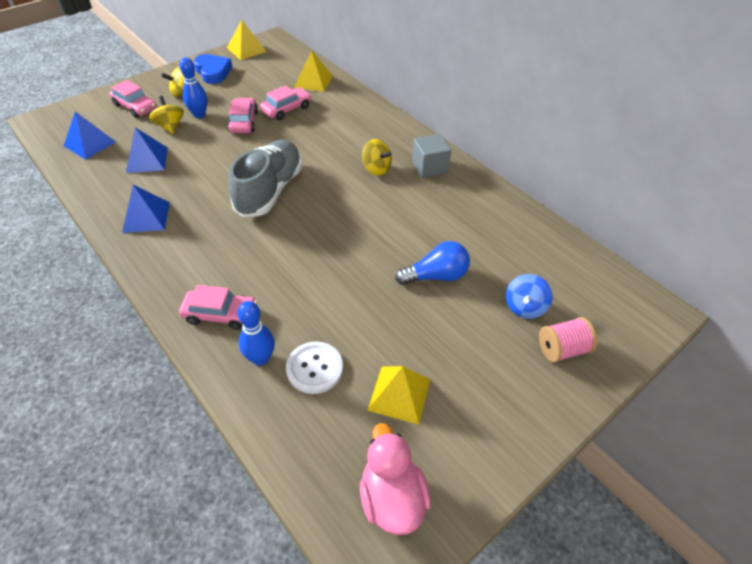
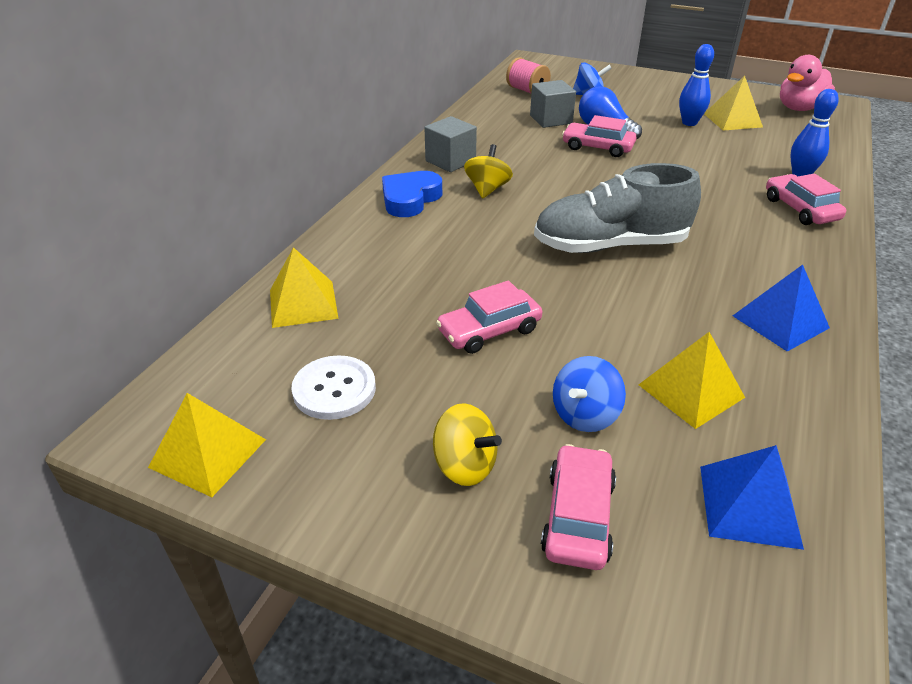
camera: 115 degrees left, 10 degrees down
blue pyramid [126,127,168,173] -> yellow pyramid [638,332,745,429]
yellow spinning top [149,96,184,134] -> blue spinning top [553,356,626,432]
blue bowling pin [179,58,208,118] -> blue bowling pin moved to [679,44,714,126]
blue heart [194,54,232,84] -> blue heart moved to [382,171,442,217]
pink car [260,85,312,120] -> pink car moved to [562,115,637,157]
white button [286,342,343,394] -> white button moved to [291,355,376,420]
pink spool [539,317,597,363] -> pink spool moved to [506,57,551,94]
none -> grey cube [530,80,576,128]

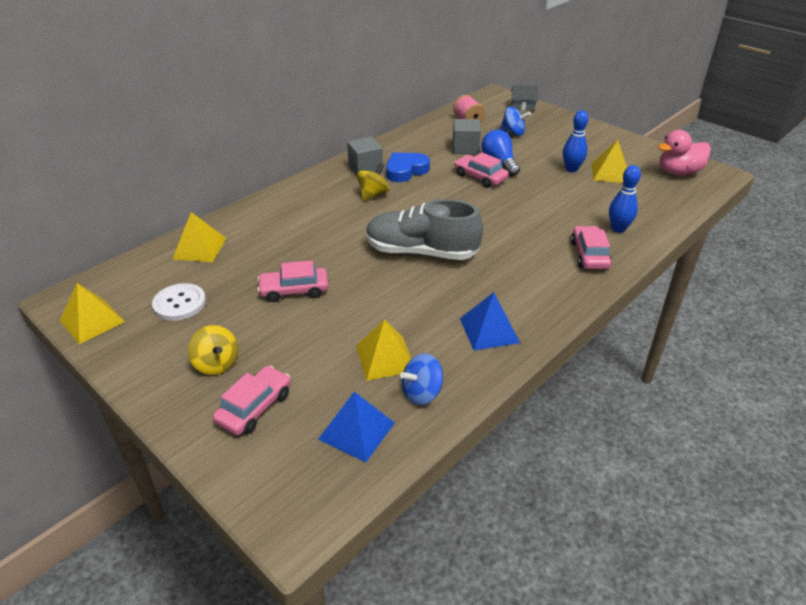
camera: 20 degrees right, 0 degrees up
blue heart [382,171,442,217] -> blue heart moved to [386,152,430,182]
blue spinning top [553,356,626,432] -> blue spinning top moved to [400,353,443,405]
none -> grey house [511,85,539,111]

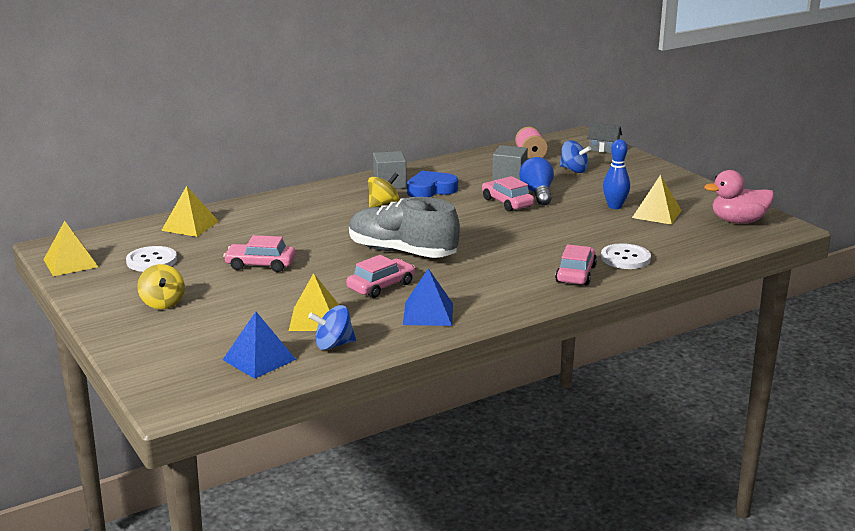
camera: 15 degrees right, 15 degrees down
pink car [213,366,291,435] -> pink car moved to [346,255,415,298]
blue bowling pin [609,165,641,233] -> white button [601,243,651,269]

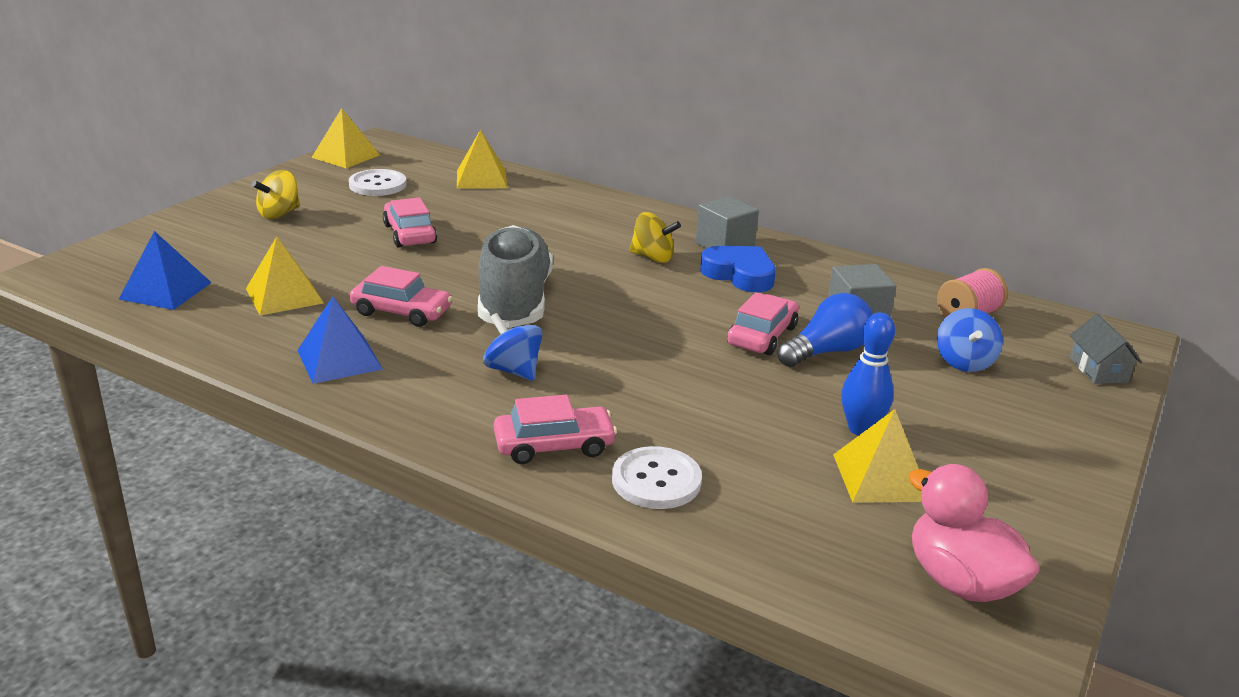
camera: 60 degrees right, 5 degrees up
blue spinning top [308,305,356,350] -> blue spinning top moved to [483,313,543,381]

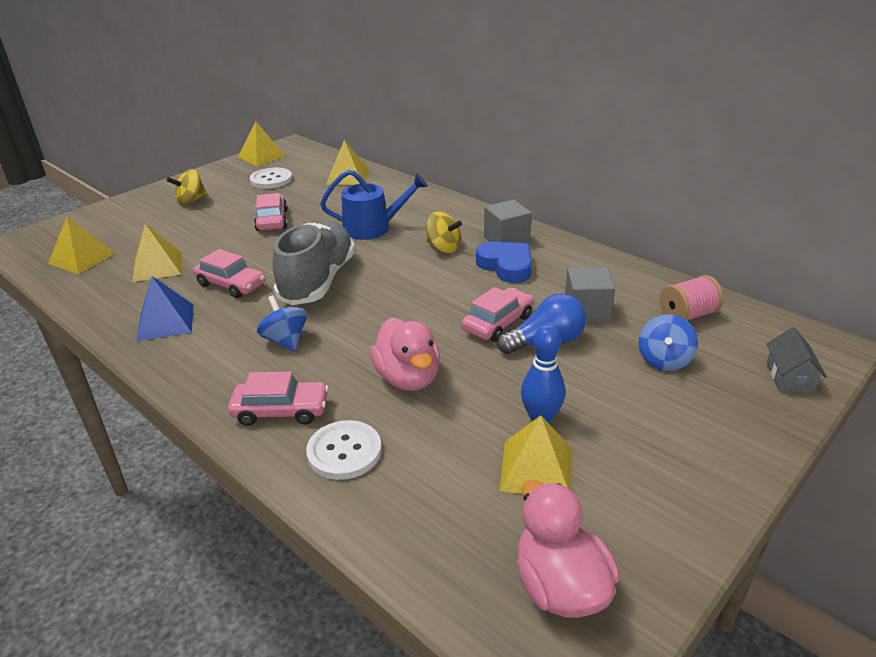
camera: 15 degrees right, 5 degrees up
blue pyramid [118,231,212,310] -> yellow pyramid [48,217,115,274]
none -> blue watering can [320,170,428,240]
none -> pink duck [370,317,440,391]

